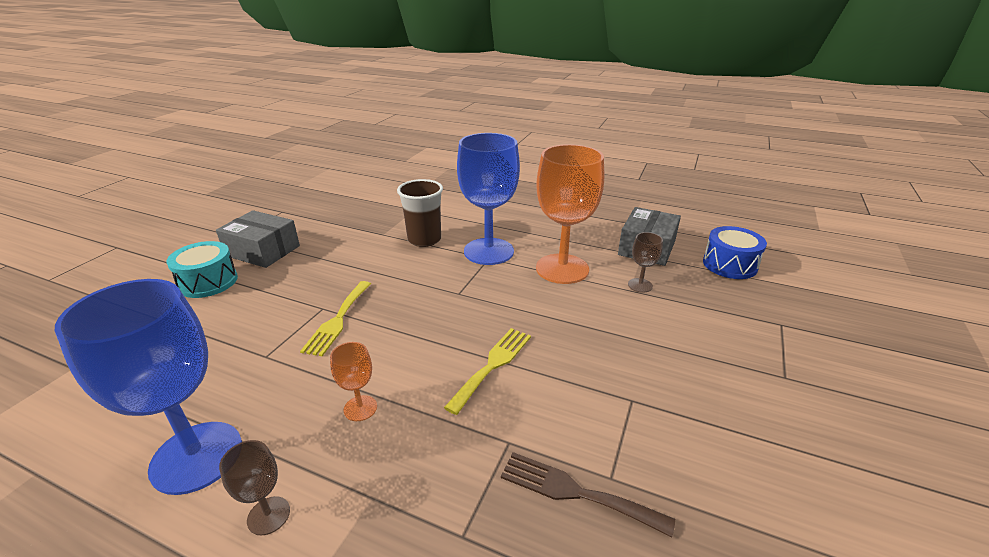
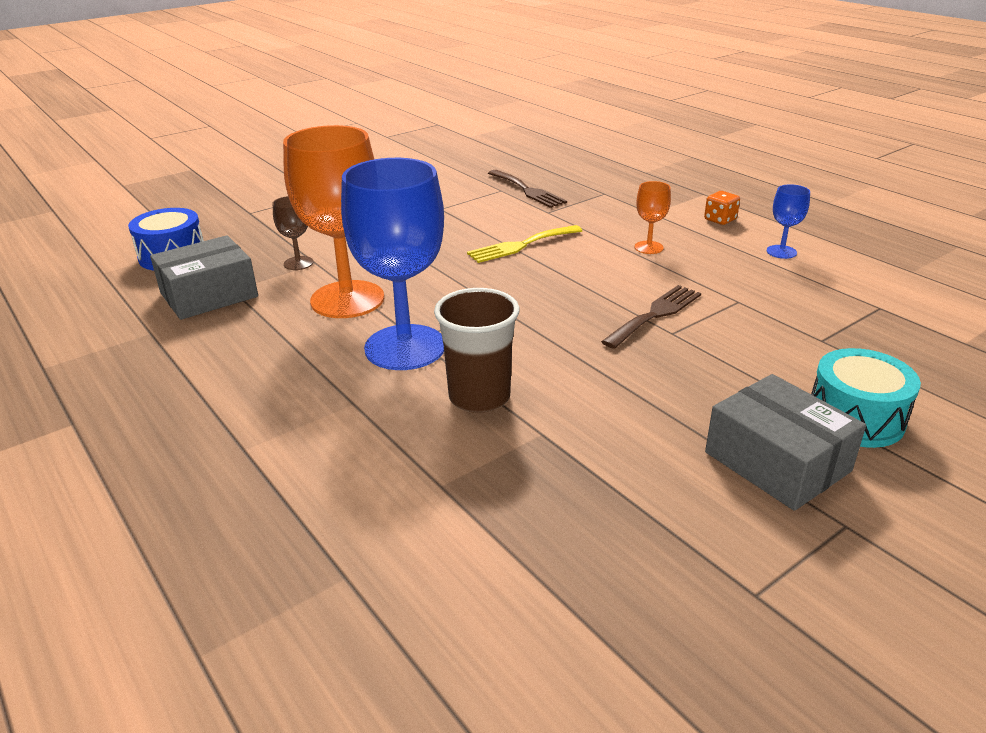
camera: 150 degrees left, 0 degrees up
blue goblet [55,279,242,495] -> blue goblet [767,184,810,259], size x0.43
brown goblet [219,440,290,535] -> orange dice [704,191,740,225]
yellow fork [300,281,371,356] -> brown fork [601,285,701,349]

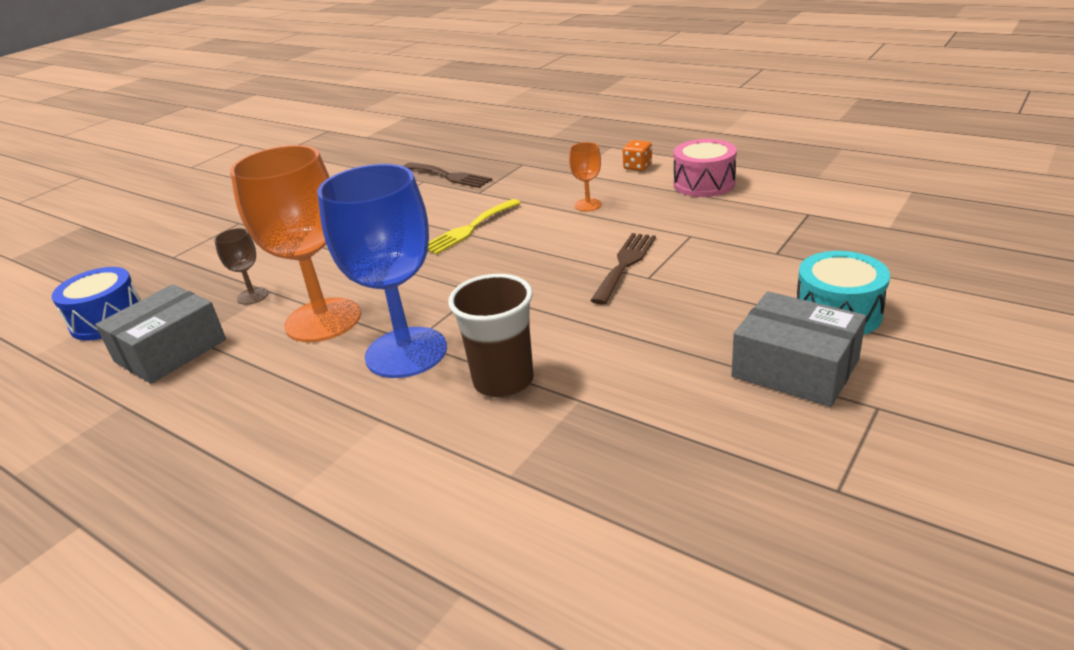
camera: 15 degrees left, 0 degrees up
blue goblet [767,184,810,259] -> pink drum [674,139,737,197]

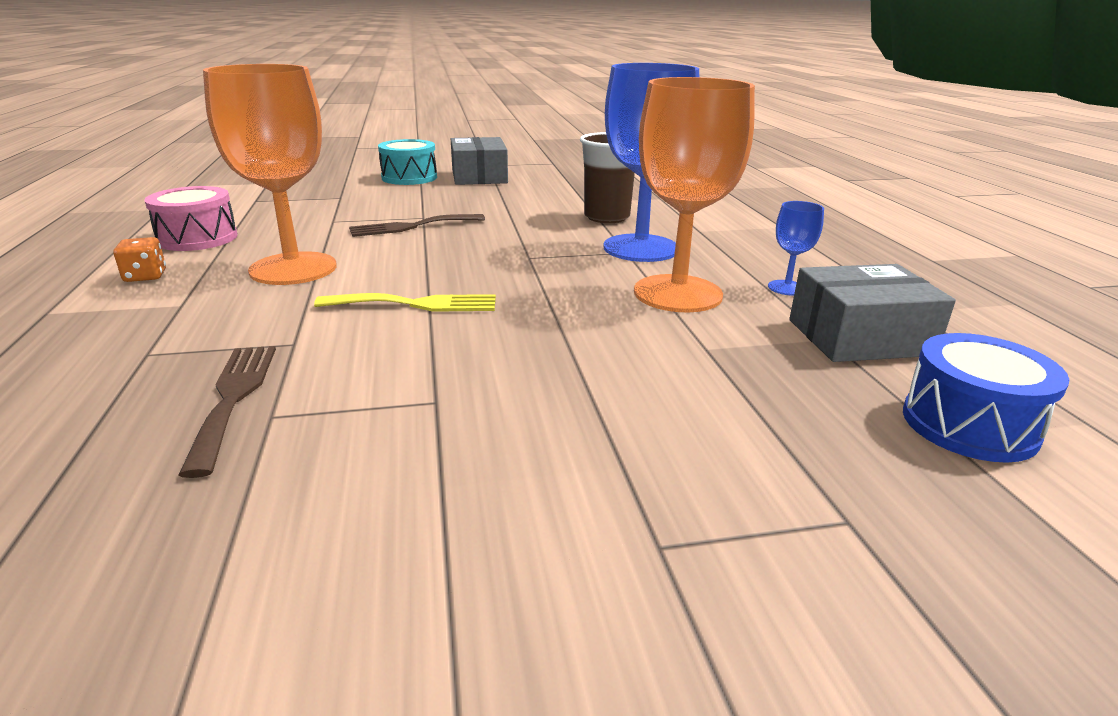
camera: 140 degrees left, 5 degrees down
brown goblet [214,228,268,305] -> none
orange goblet [569,142,602,211] -> orange goblet [203,64,337,285], size x2.31
none -> blue goblet [768,201,824,296]

